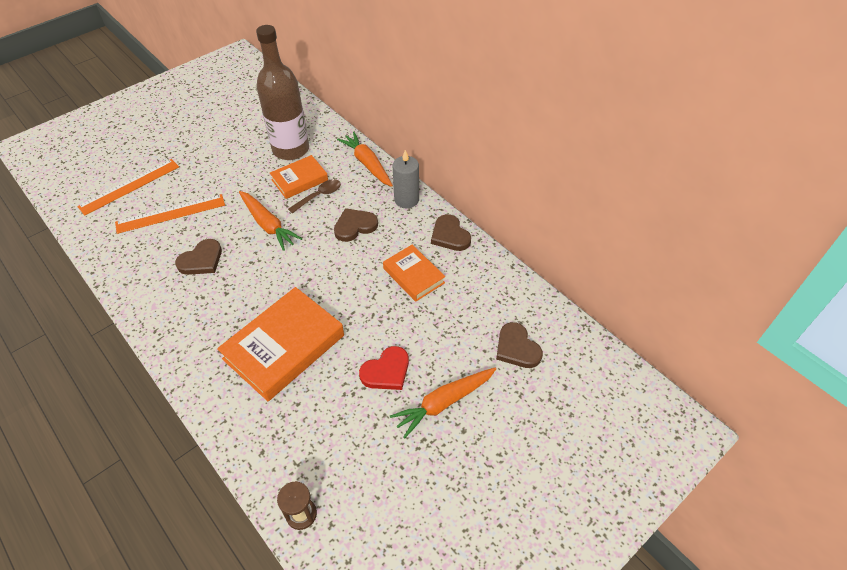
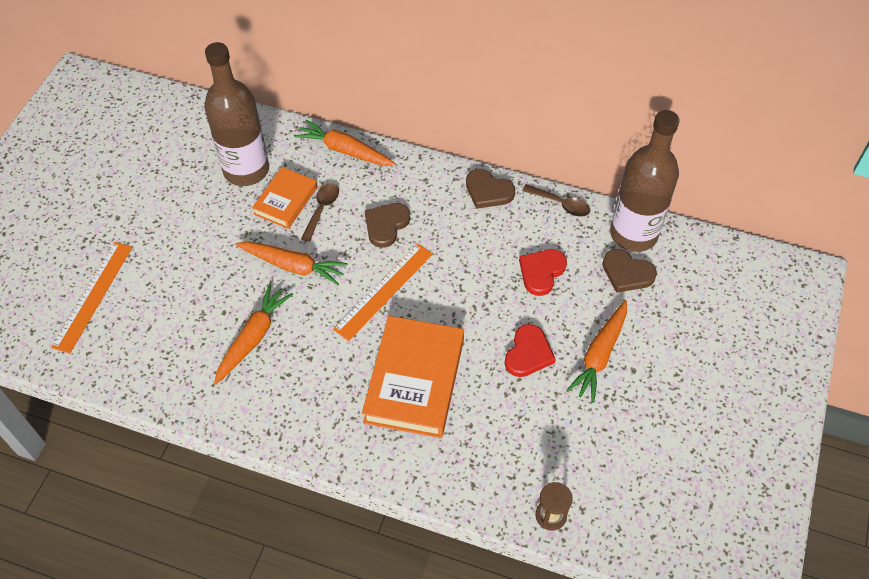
camera: 30 degrees left, 5 degrees up
orange ruler [115,194,225,234] -> orange ruler moved to [333,244,433,341]
brown heart [175,239,222,275] -> orange carrot [214,283,293,385]
orange book [383,245,445,302] -> none
grey candle [392,150,419,208] -> none
none -> red heart [519,249,567,296]
none -> brown spoon [522,184,590,217]
none -> brown bottle [610,110,679,252]

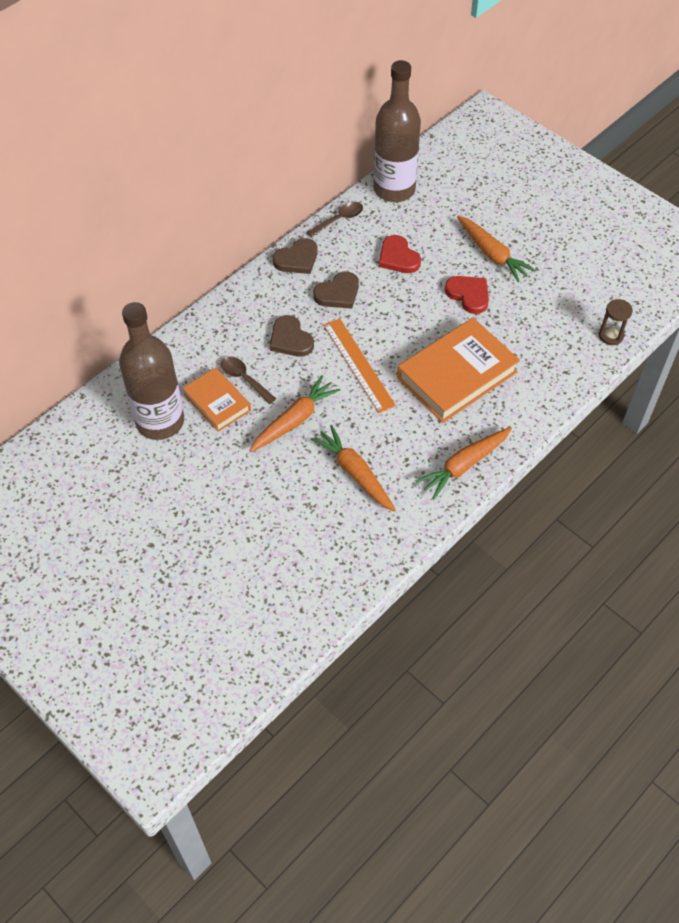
camera: 65 degrees left, 0 degrees up
orange ruler [51,242,132,354] -> none
orange carrot [294,119,396,166] -> orange carrot moved to [416,427,512,500]
orange book [362,316,464,438] -> orange book turned 75 degrees counterclockwise [397,318,520,423]
brown heart [602,249,657,293] -> brown heart moved to [313,272,359,309]

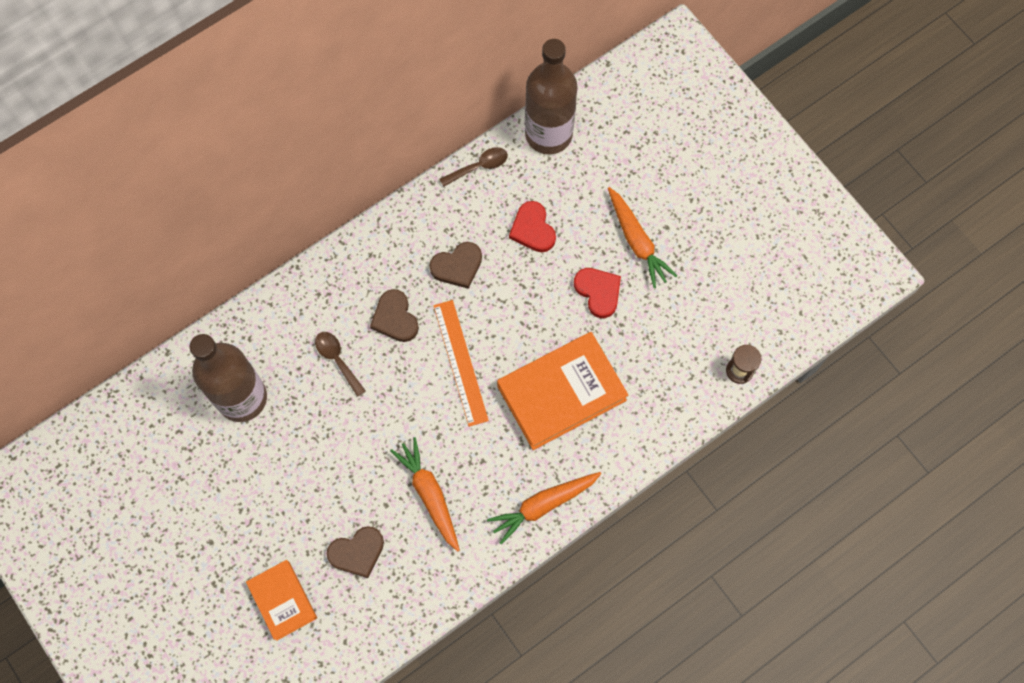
camera: 10 degrees right, 15 degrees up
orange book [183,367,251,432] -> orange book moved to [246,560,317,641]
orange carrot [250,375,341,452] -> none
brown heart [273,238,318,274] -> brown heart moved to [327,526,384,578]

